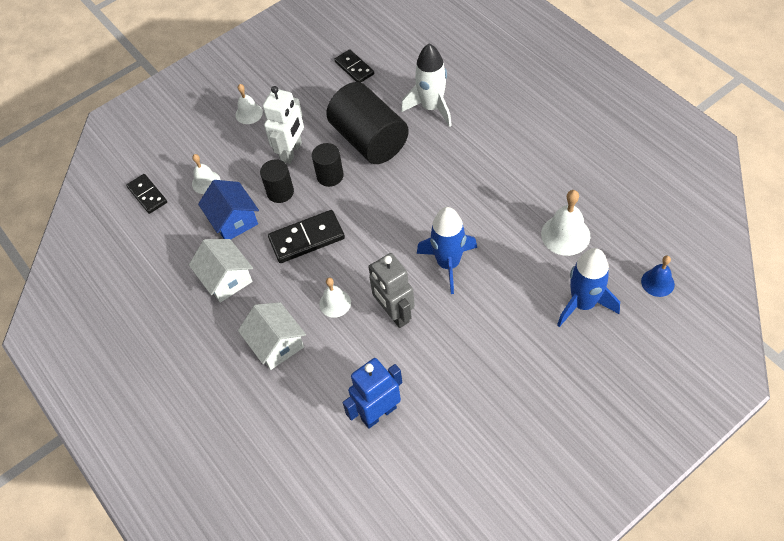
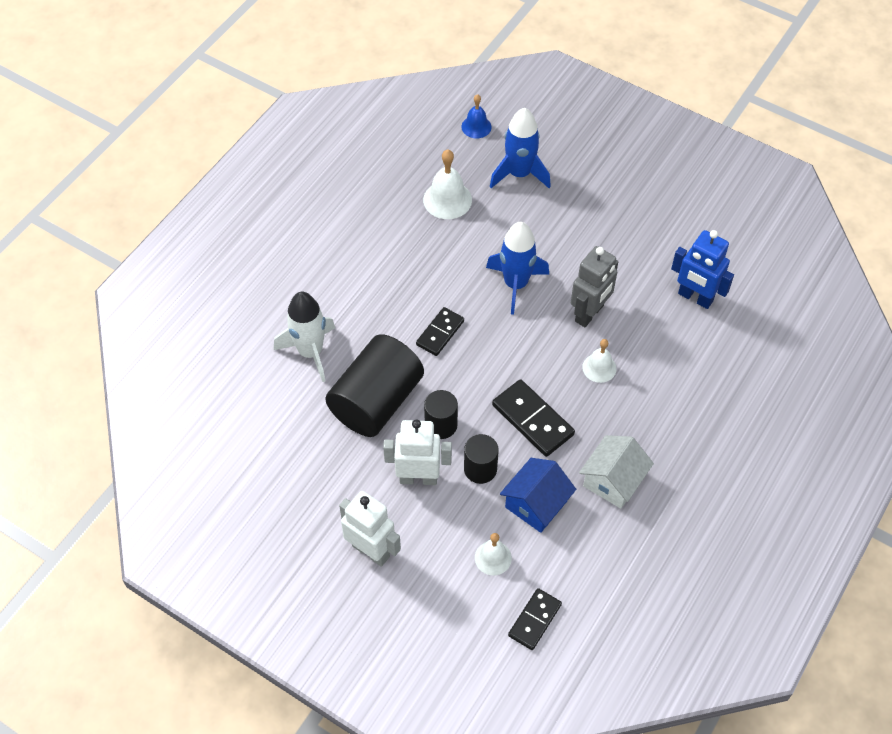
camera: 115 degrees left, 0 degrees up
white bell [236,84,263,124] -> white robot [339,491,401,567]
white house [238,302,306,370] -> none
black domino [334,49,374,82] -> black domino moved to [416,307,464,356]

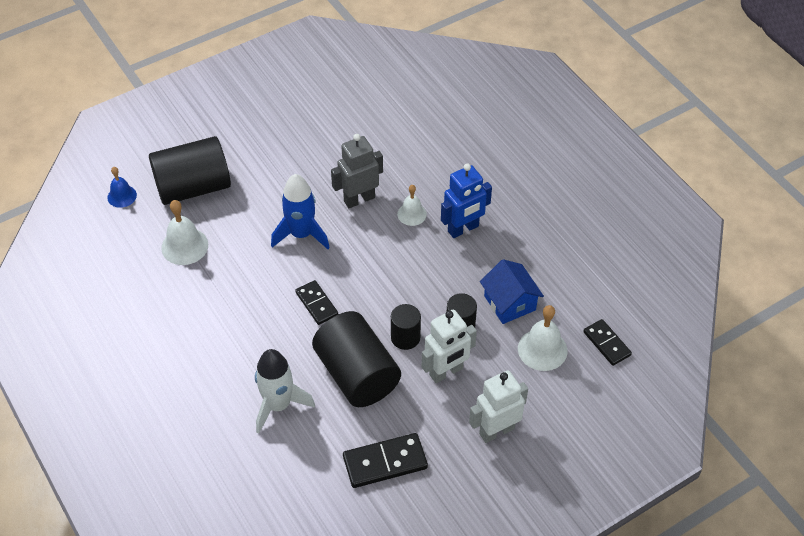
camera: 65 degrees left, 5 degrees down
white robot [383,420,452,485] -> white robot turned 150 degrees counterclockwise [422,310,477,383]
white bell [475,533,512,575] -> white bell [518,305,568,371], size x1.56
blue rocket [490,108,551,188] -> black cylinder [149,136,231,205]
black domino [492,379,575,457] -> black domino moved to [343,433,428,488]
grey robot [571,246,618,327] -> grey robot turned 90 degrees counterclockwise [331,134,383,208]
white house [579,435,654,509] -> none
blue robot [671,230,734,309] -> blue robot moved to [441,164,492,238]

